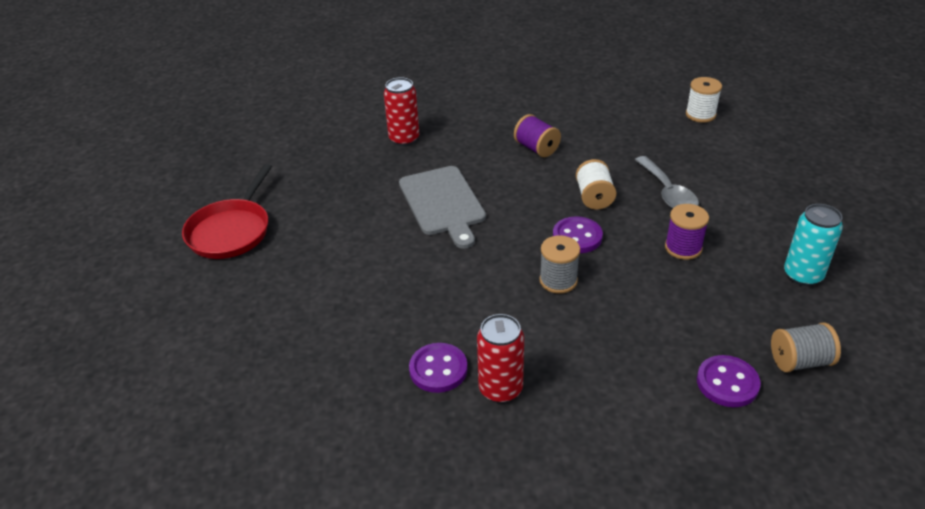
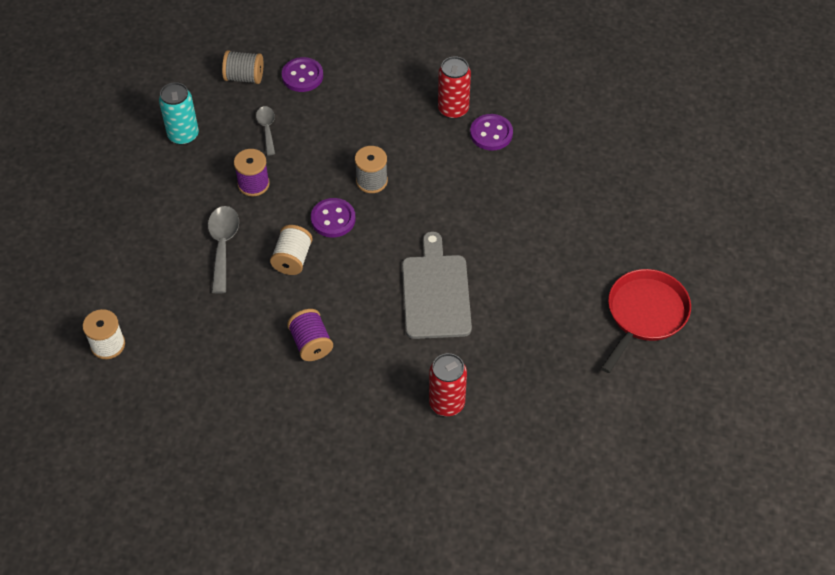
camera: 165 degrees left, 15 degrees up
none -> grey spoon [256,106,275,155]

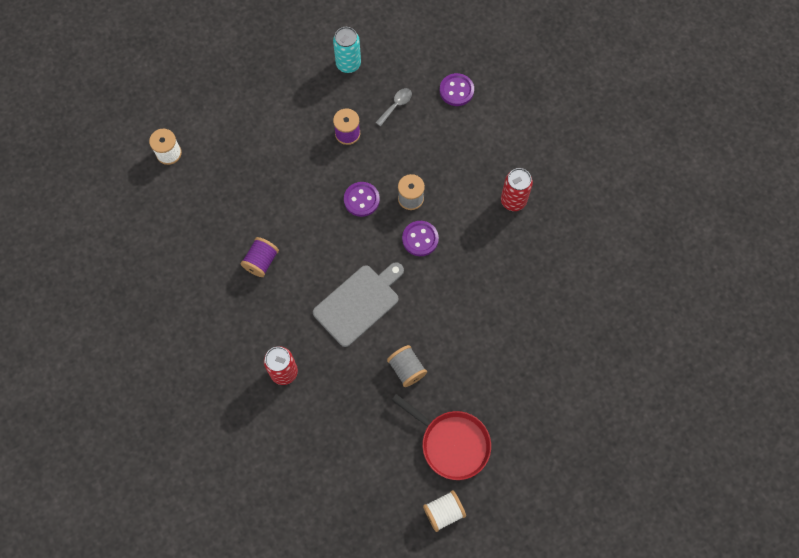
camera: 50 degrees right, 15 degrees up
grey spoon [208,206,239,293] -> none
grey spool [222,50,264,84] -> grey spool moved to [387,345,427,387]
white spool [270,225,313,275] -> white spool moved to [423,490,466,532]
purple button [470,114,513,151] -> purple button moved to [402,221,439,256]
red pan [601,269,691,373] -> red pan turned 45 degrees clockwise [392,394,491,480]

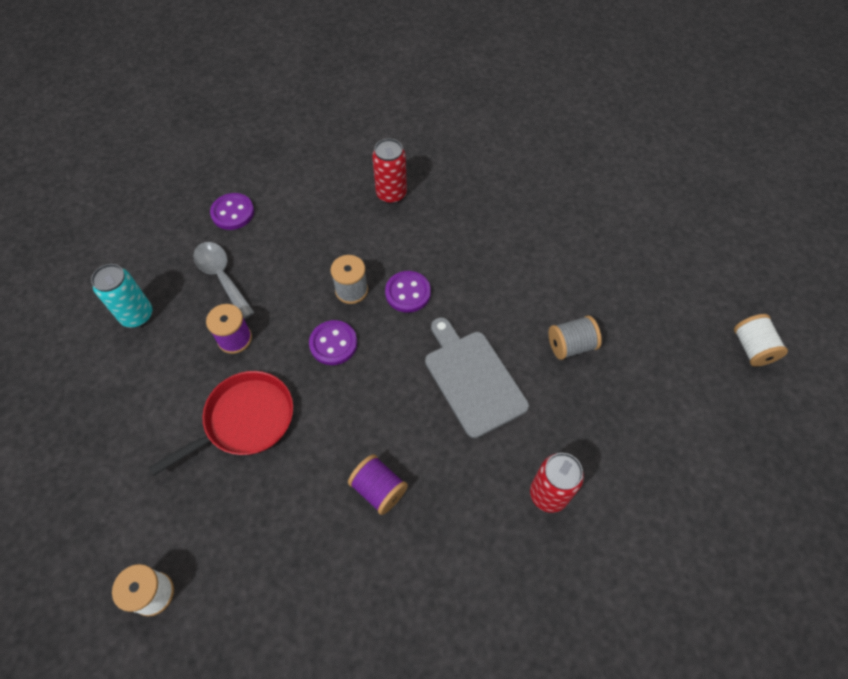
camera: 75 degrees left, 10 degrees down
grey spoon [375,88,412,126] -> grey spoon [193,242,255,319], size x1.57
red pan [392,394,491,480] -> red pan moved to [149,371,293,476]

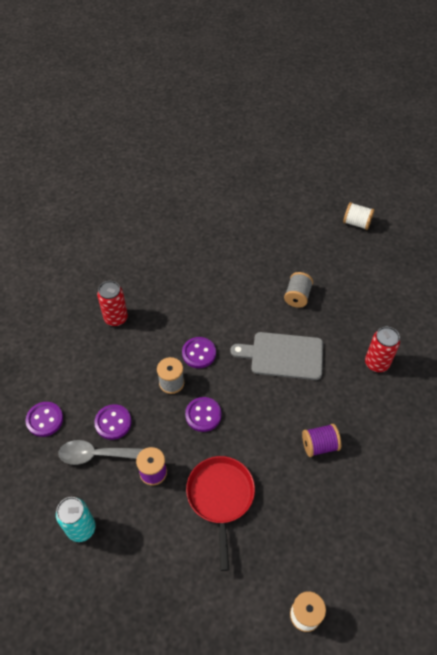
camera: 55 degrees left, 5 degrees down
none -> purple button [94,404,132,440]

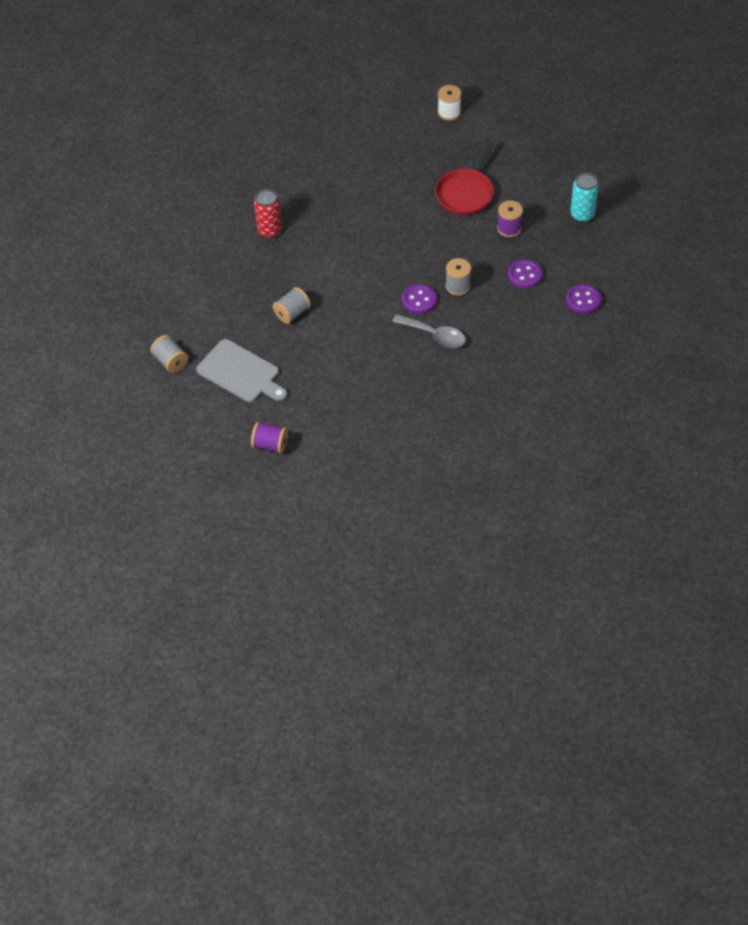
camera: 150 degrees left, 0 degrees up
grey spoon [58,440,144,465] -> grey spoon moved to [392,314,466,348]
red can [97,281,128,326] -> none
purple button [185,397,222,432] -> none
grey cutting board [230,332,323,380] -> grey cutting board moved to [196,339,287,402]
purple spool [302,424,341,457] -> purple spool moved to [251,422,288,454]
white spool [343,202,374,230] -> grey spool [151,335,188,373]

